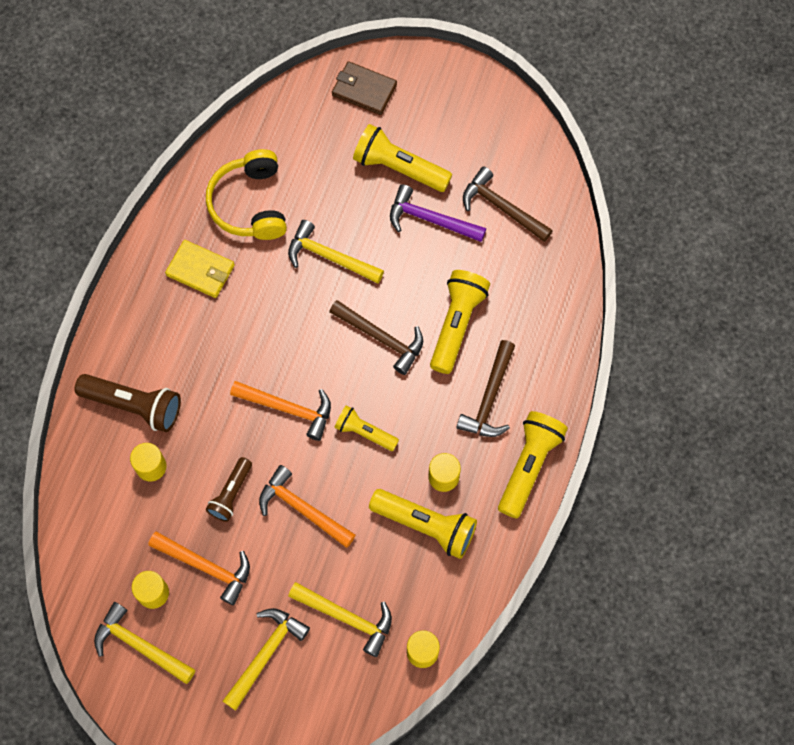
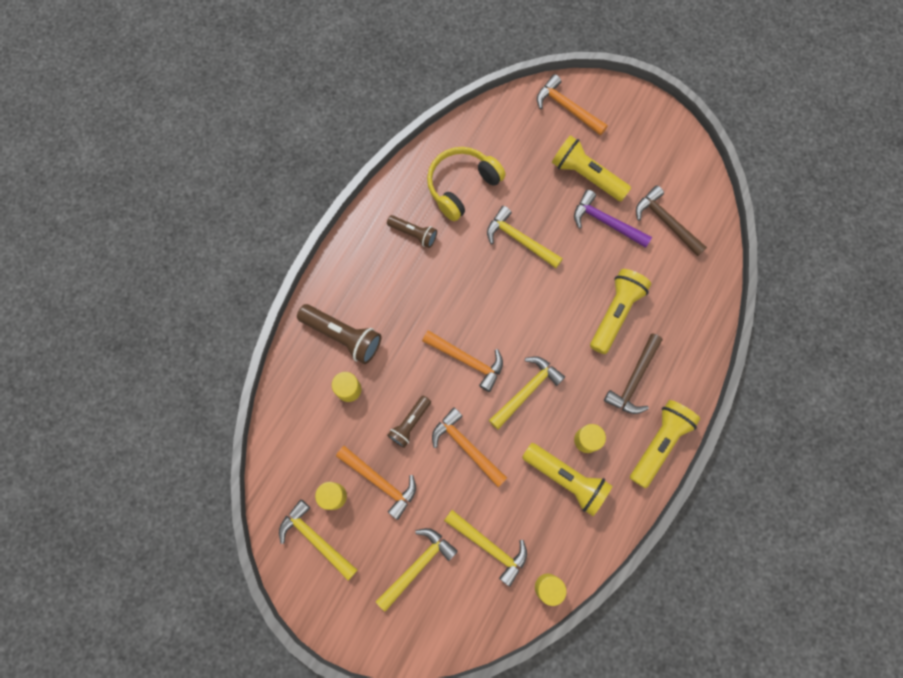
camera: 10 degrees right, 5 degrees up
yellow wallet [165,240,235,298] -> brown flashlight [387,215,437,248]
yellow headphones [206,149,287,240] -> yellow headphones turned 45 degrees clockwise [427,147,506,221]
brown hammer [329,300,423,375] -> none
brown wallet [332,61,397,115] -> orange hammer [537,74,608,136]
yellow flashlight [334,405,399,451] -> yellow hammer [489,356,565,429]

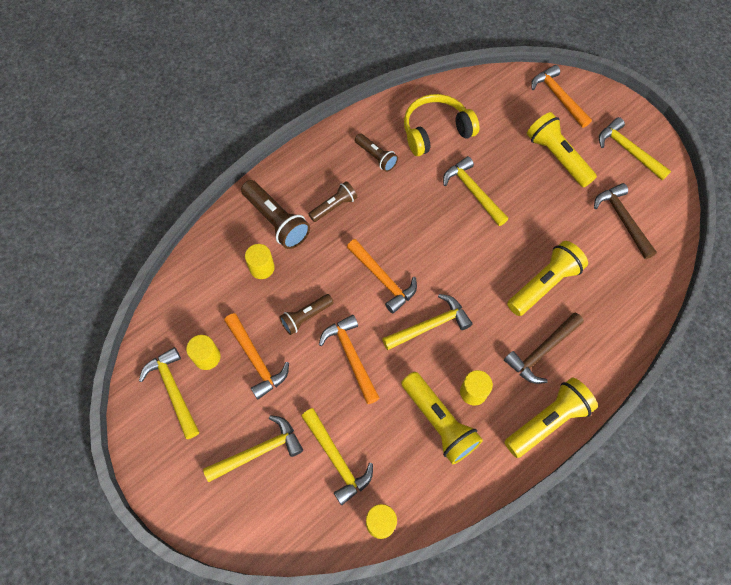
camera: 20 degrees right, 10 degrees down
purple hammer [574,190,652,248] -> none
none -> brown flashlight [309,181,357,222]
none -> yellow hammer [599,117,671,180]

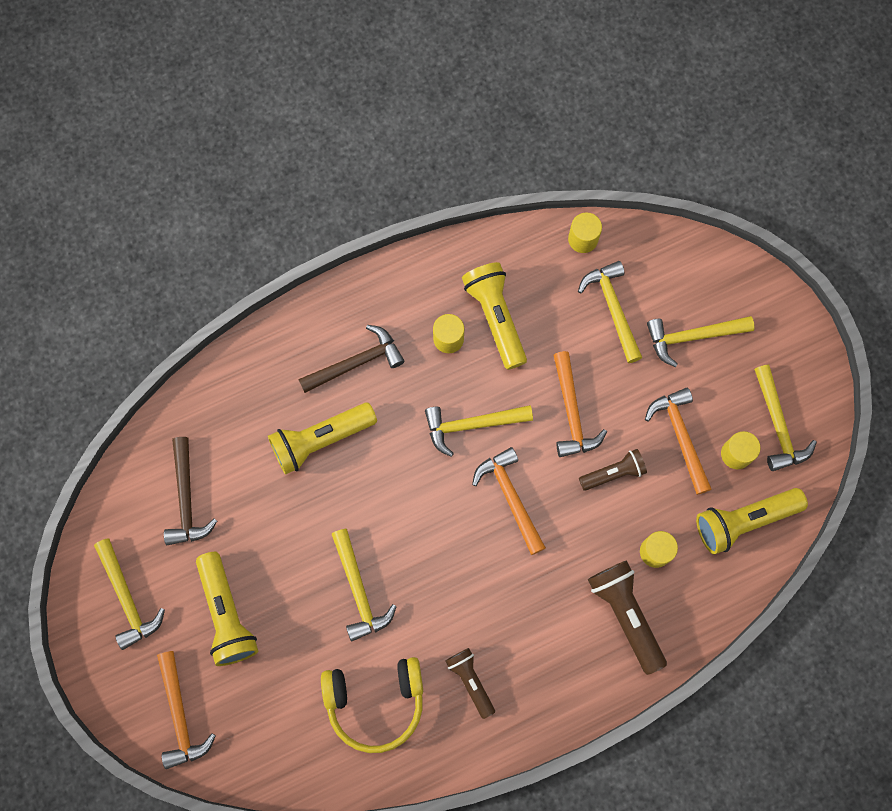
camera: 165 degrees left, 10 degrees up
brown flashlight [309,181,357,222] -> none
yellow flashlight [504,378,598,458] -> yellow flashlight moved to [696,488,808,554]

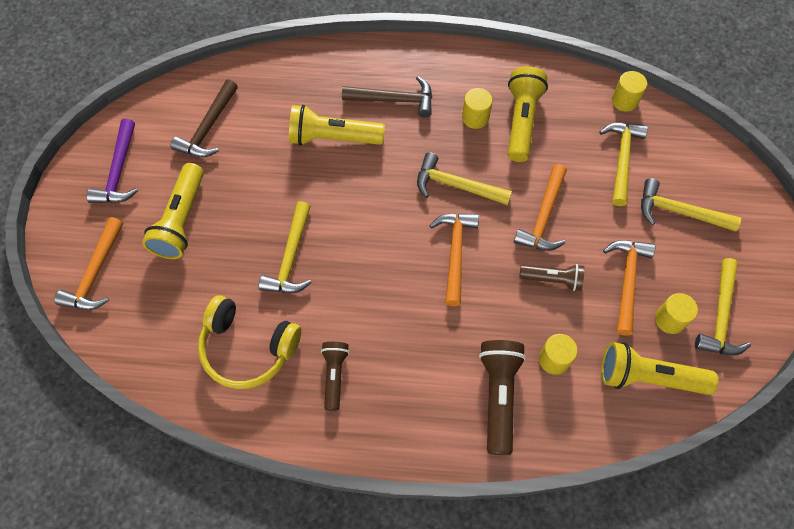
camera: 30 degrees right, 10 degrees down
yellow hammer [94,539,165,650] -> purple hammer [87,119,138,203]

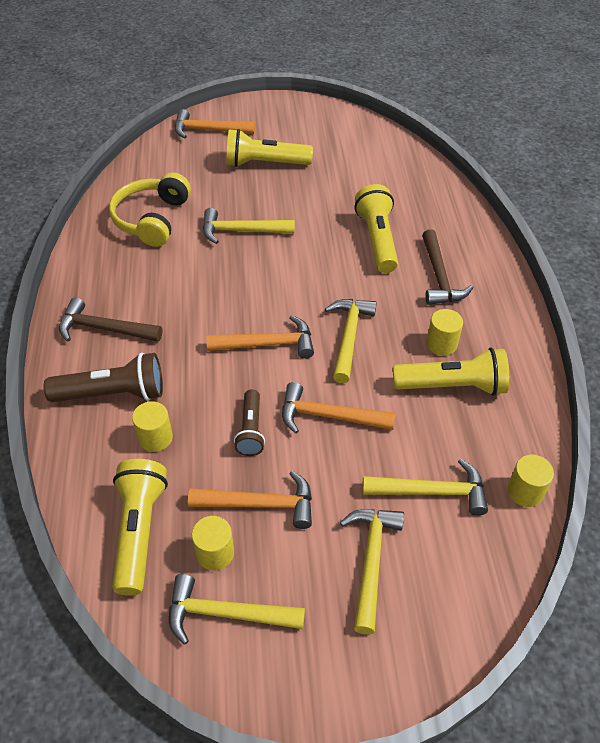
camera: 80 degrees right, 15 degrees down
purple hammer [87,119,138,203] -> none
brown hammer [170,79,238,157] -> brown hammer moved to [59,297,162,342]
brown flashlight [321,342,349,411] -> none

